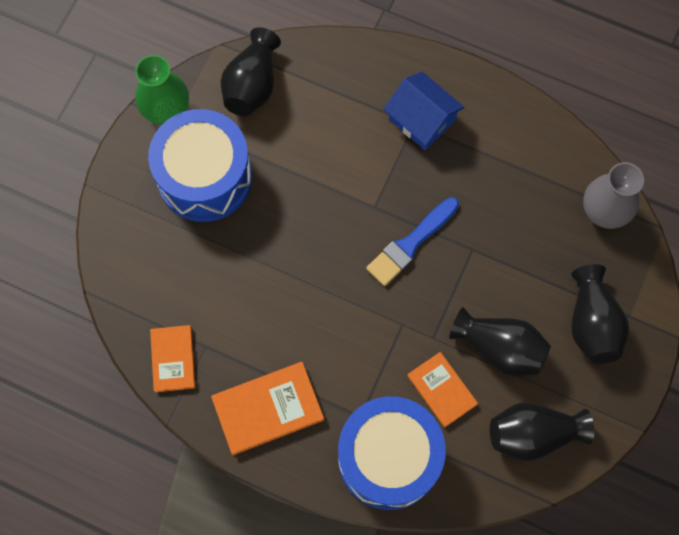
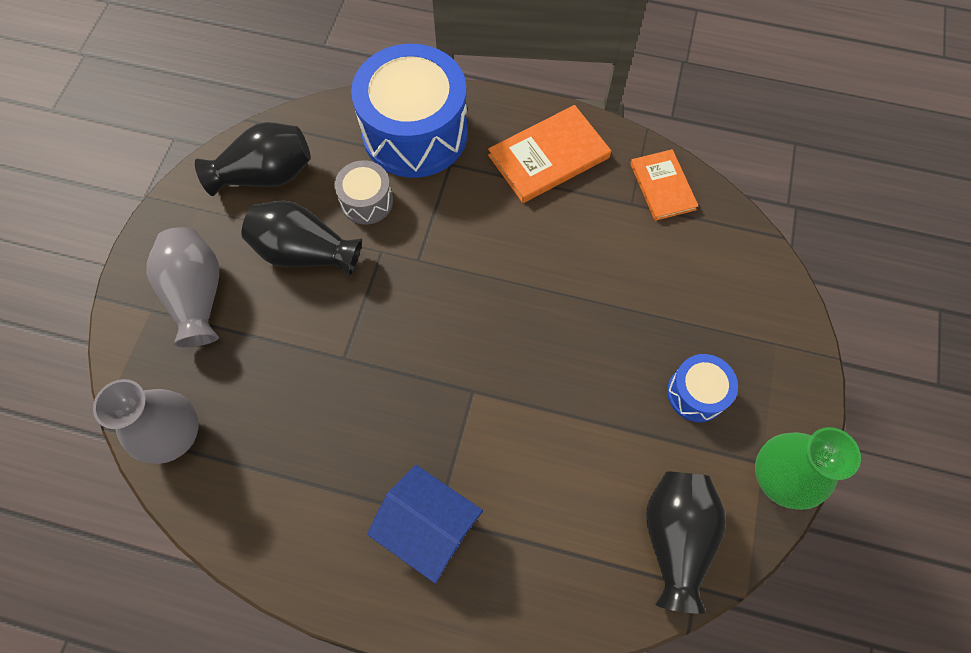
camera: 170 degrees right, 5 degrees down
blue drum [148,109,252,222] -> blue drum [667,354,738,422], size x0.48
blue brush [366,197,459,286] -> none
orange book [407,352,478,428] -> grey drum [334,160,393,225]
black vase [571,264,629,364] -> grey vase [147,227,219,348]

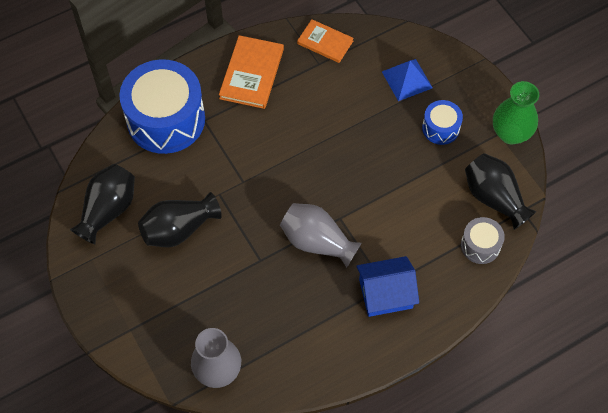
camera: 45 degrees left, 5 degrees down
grey vase [147,227,219,348] -> grey vase moved to [280,203,362,268]
grey drum [334,160,393,225] -> grey drum moved to [461,217,505,264]
none -> blue pyramid [382,59,433,101]

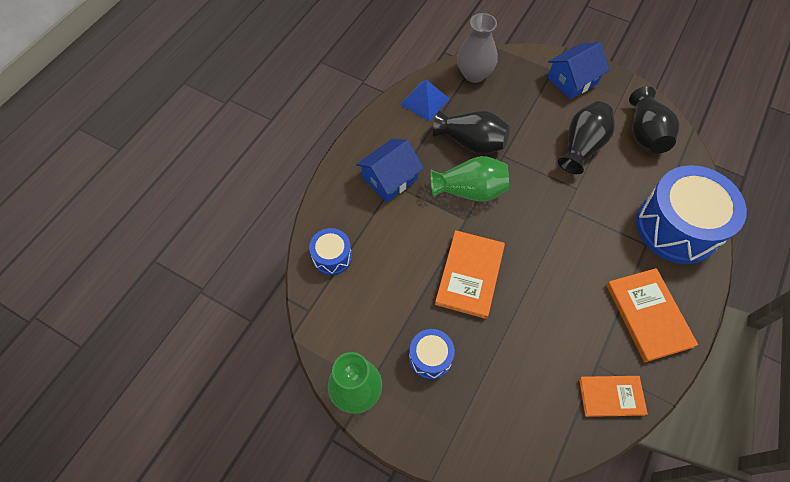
camera: 150 degrees right, 0 degrees up
grey vase [280,203,362,268] -> green vase [431,156,509,202]
blue pyramid [382,59,433,101] -> blue pyramid moved to [400,80,449,121]
grey drum [461,217,505,264] -> blue drum [309,228,352,275]
black vase [465,153,537,230] -> black vase moved to [433,111,510,154]
none -> orange book [435,230,505,319]
none -> blue house [548,42,610,99]

